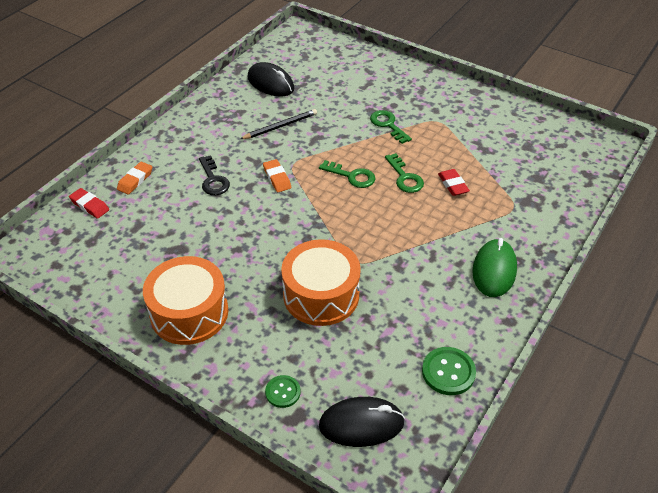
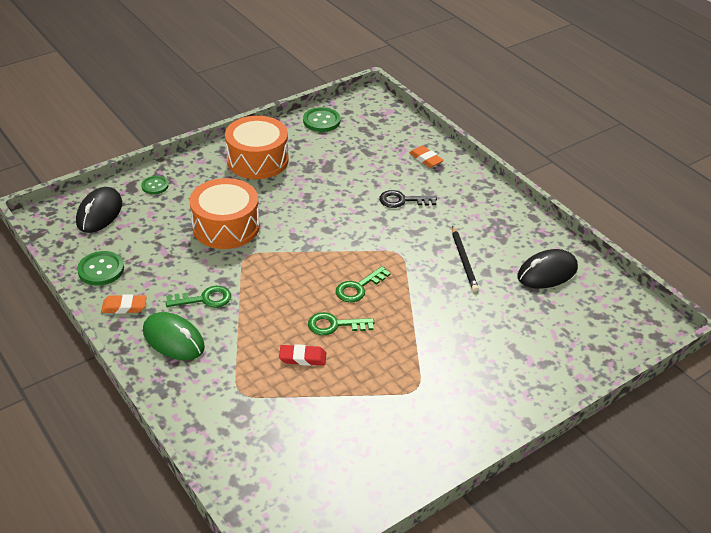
camera: 110 degrees right, 5 degrees down
red eraser [69,188,109,219] -> none
orange eraser [263,159,291,192] -> orange eraser moved to [101,294,147,314]
green key [370,110,412,144] -> green key moved to [165,285,231,308]
none -> green button [303,107,340,132]

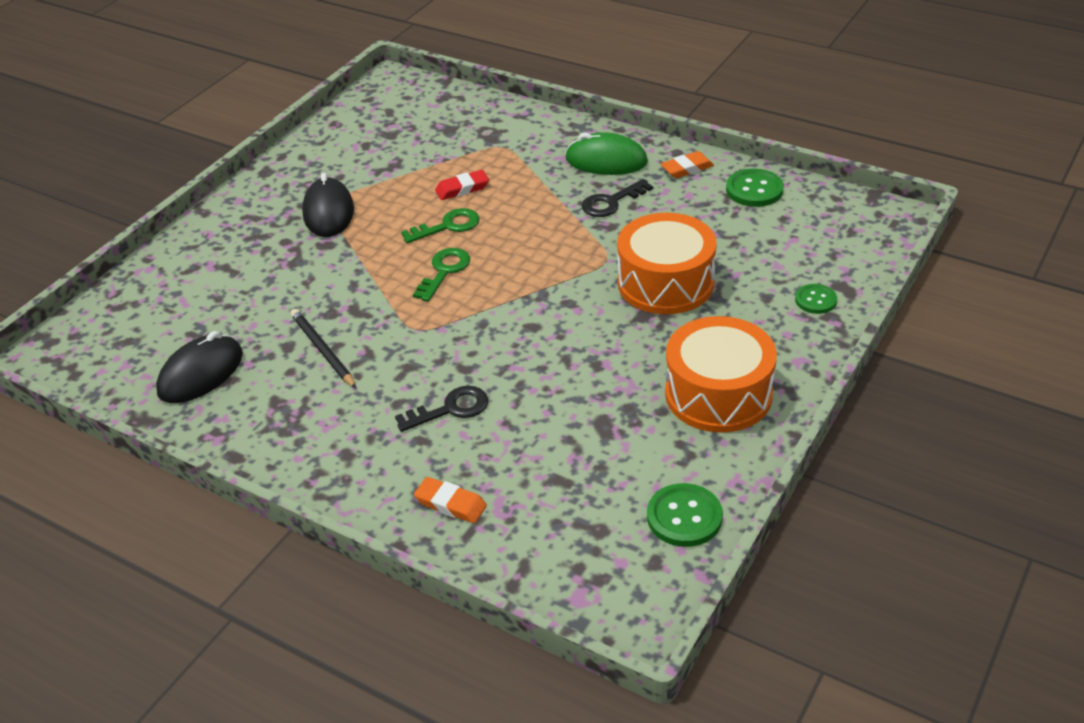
camera: 160 degrees right, 0 degrees up
black mouse [76,187,122,233] -> black mouse moved to [302,173,354,237]
green key [165,285,231,308] -> black key [582,179,653,217]

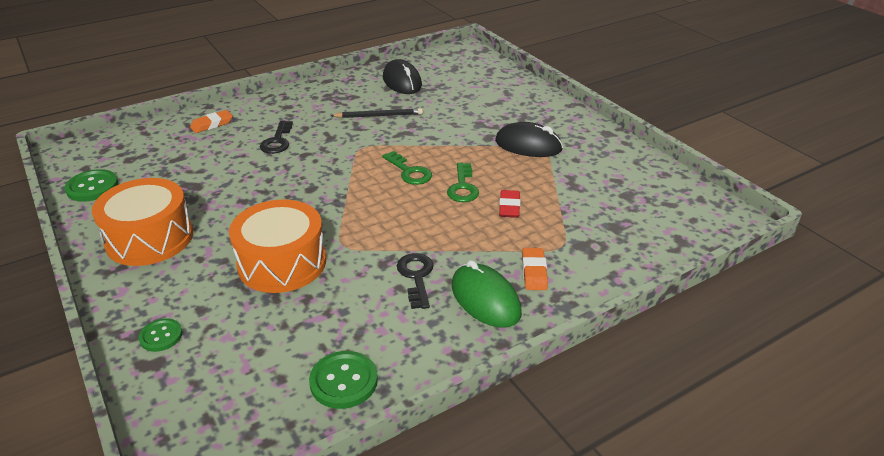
camera: 115 degrees right, 5 degrees down
green mouse [565,132,648,175] -> green mouse turned 75 degrees counterclockwise [452,260,522,328]
orange eraser [661,151,714,178] -> orange eraser moved to [522,248,548,290]

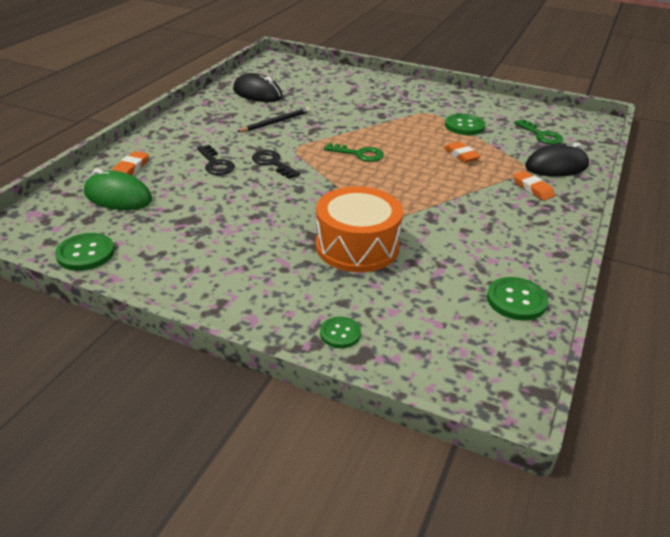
camera: 35 degrees left, 0 degrees up
orange drum [92,178,193,266] -> none
black key [397,253,434,309] -> black key moved to [252,150,300,179]
green key [447,163,479,202] -> green key moved to [515,119,563,145]
green mouse [452,260,522,328] -> green mouse moved to [84,168,152,210]
black mouse [495,122,563,157] -> black mouse moved to [525,142,589,177]
red eraser [499,190,520,218] -> orange eraser [444,142,481,163]
none -> green button [445,114,485,135]

